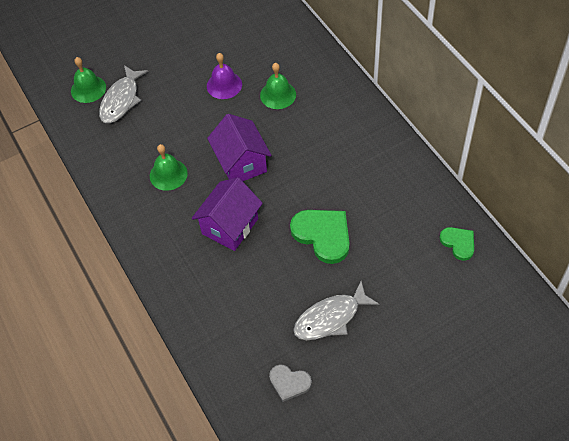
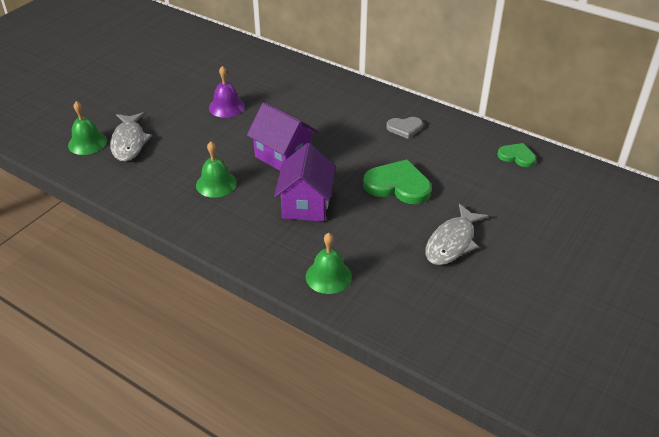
camera: 30 degrees left, 15 degrees down
green bell [260,63,296,109] -> green bell moved to [306,233,352,294]
grey heart [269,365,312,402] -> grey heart moved to [386,117,423,139]

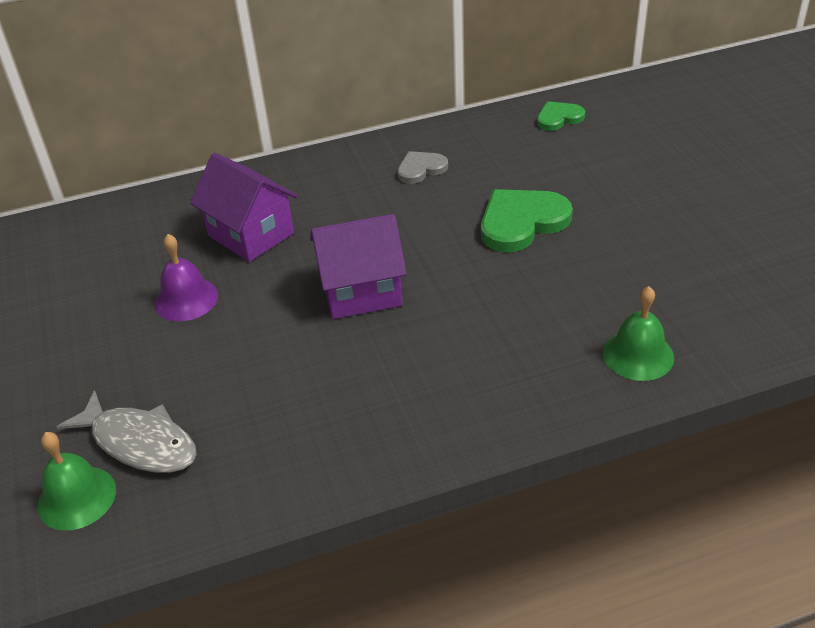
camera: 50 degrees left, 0 degrees up
green bell [196,141,237,198] -> none
purple house [274,143,336,222] -> purple house moved to [190,153,298,262]
grey heart [386,117,423,139] -> grey heart turned 150 degrees counterclockwise [397,151,448,184]
grey fish [425,204,489,265] -> none

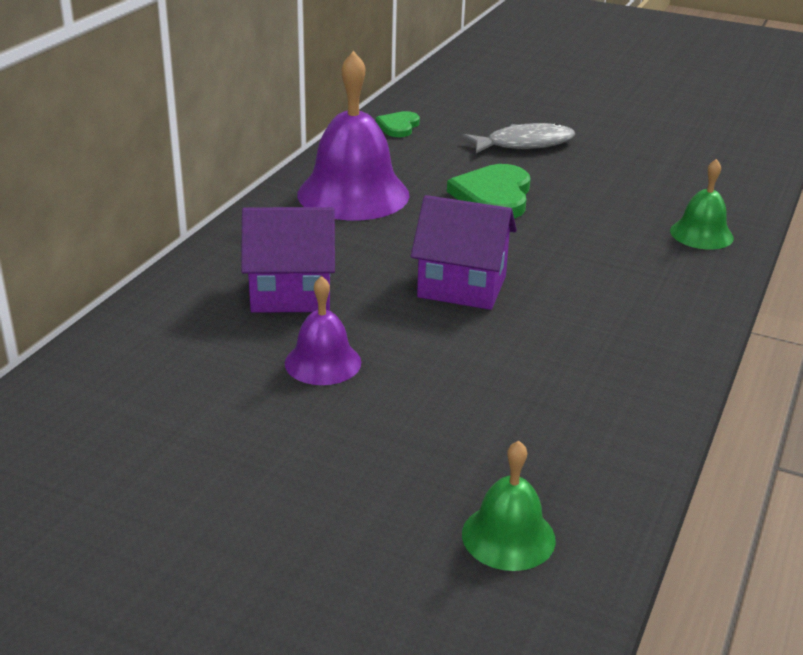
camera: 50 degrees left, 10 degrees down
grey fish [56,390,197,473] -> grey fish moved to [462,123,575,153]
purple house [310,214,407,319] -> purple house turned 75 degrees clockwise [411,195,517,310]
grey heart [397,151,448,184] -> purple bell [297,51,409,220]

